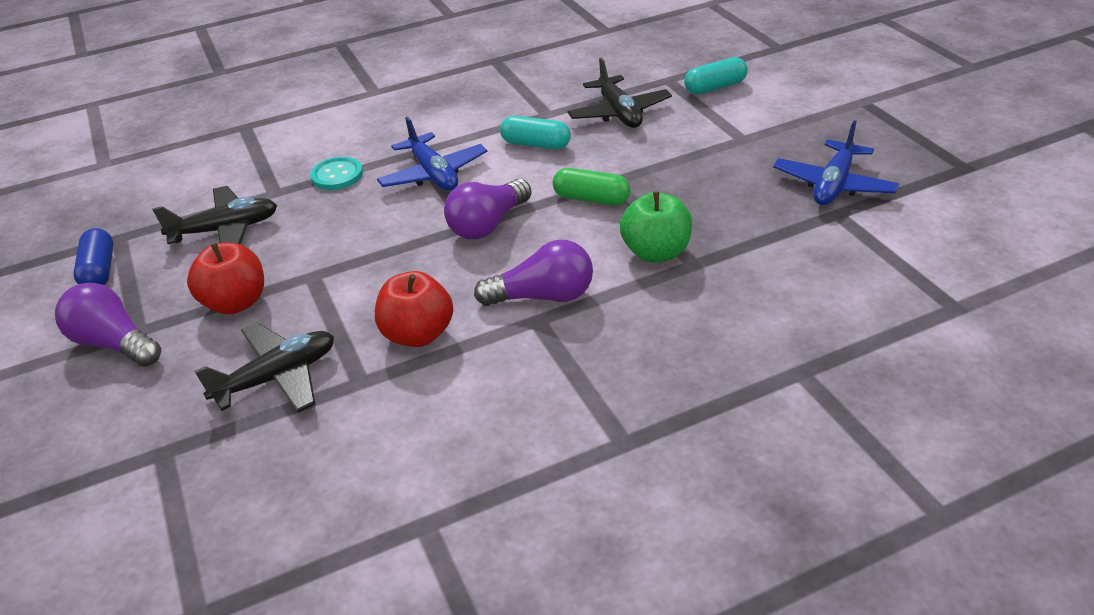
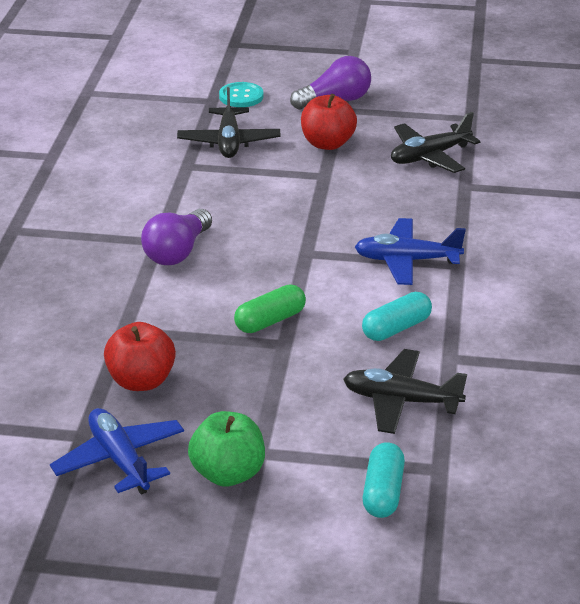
camera: 120 degrees right, 5 degrees down
blue capsule [73,228,113,285] -> none
black plane [153,186,277,244] -> black plane turned 45 degrees clockwise [391,112,480,173]
turquoise button [310,157,363,190] -> turquoise button moved to [219,82,264,107]
red apple [375,271,453,347] -> red apple moved to [104,322,176,391]
purple light bulb [444,179,532,239] -> none
green apple [620,191,692,263] -> green apple moved to [188,411,265,486]

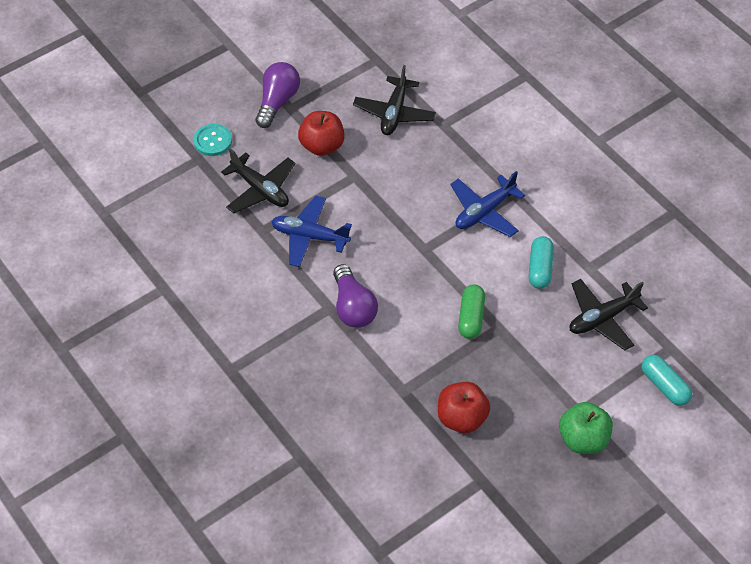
camera: 45 degrees left, 20 degrees up
blue plane [50,408,184,495] -> blue plane moved to [271,196,352,267]

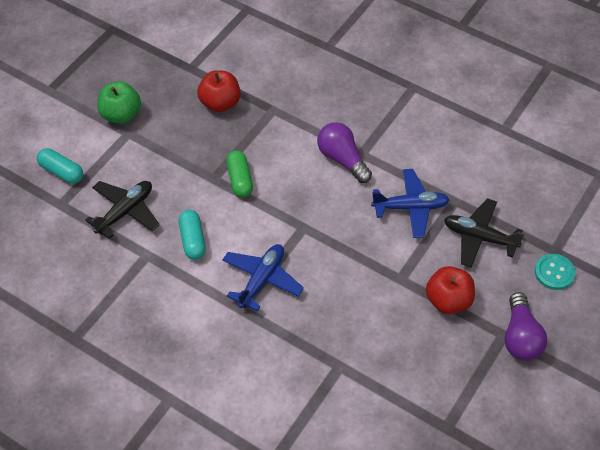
camera: 160 degrees right, 0 degrees up
black plane [353,65,436,135] -> none

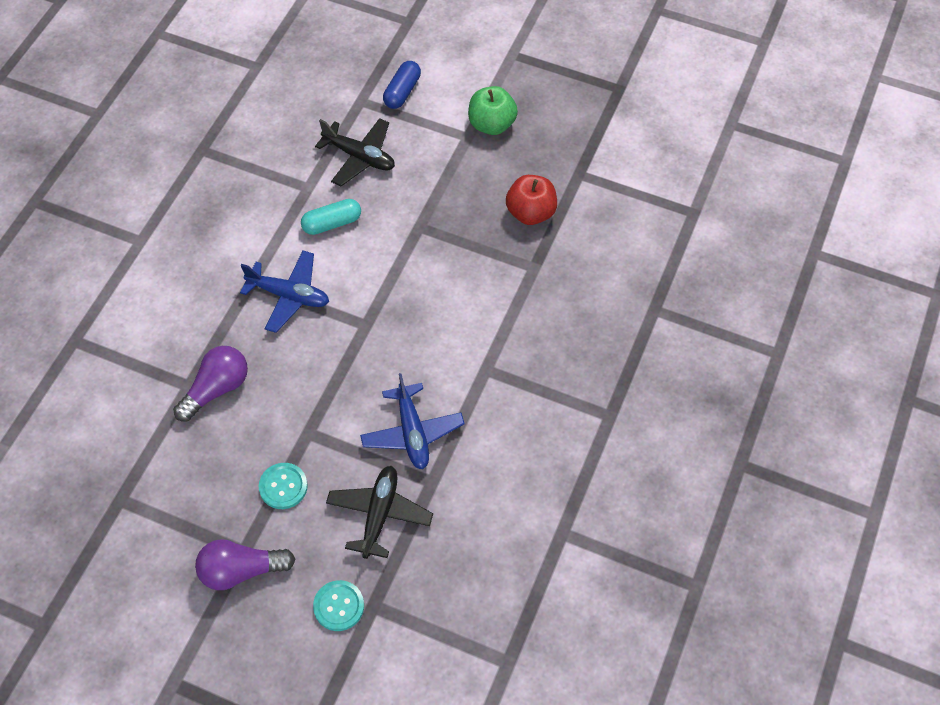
camera: 80 degrees right, 5 degrees up
turquoise capsule [37,148,83,184] -> blue capsule [383,61,421,109]
green capsule [226,150,253,198] -> none
purple light bulb [317,122,372,183] -> purple light bulb moved to [173,346,248,422]
red apple [426,266,475,314] -> turquoise button [259,463,308,509]

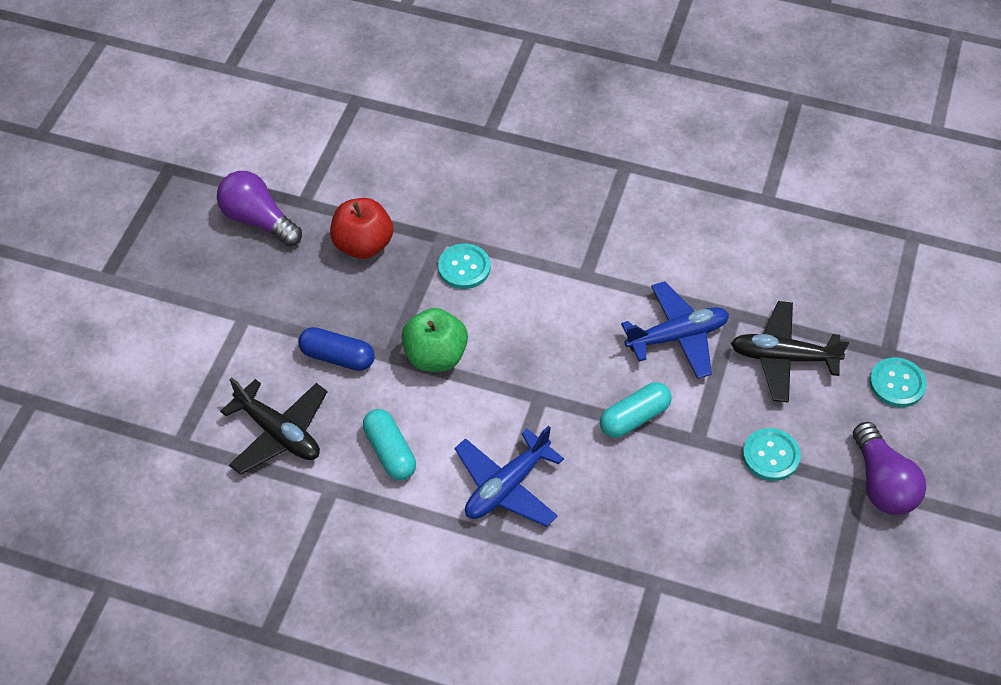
camera: 95 degrees left, 5 degrees down
purple light bulb [173,346,248,422] -> purple light bulb moved to [217,171,302,246]
blue plane [240,251,329,333] -> blue plane turned 150 degrees counterclockwise [455,425,564,527]
black plane [315,118,395,186] -> black plane turned 105 degrees clockwise [220,377,327,475]
blue capsule [383,61,421,109] -> blue capsule moved to [298,327,375,371]
green apple [468,86,518,135] -> green apple moved to [401,308,468,372]
none -> turquoise button [438,244,490,289]
none -> turquoise capsule [600,382,672,438]

